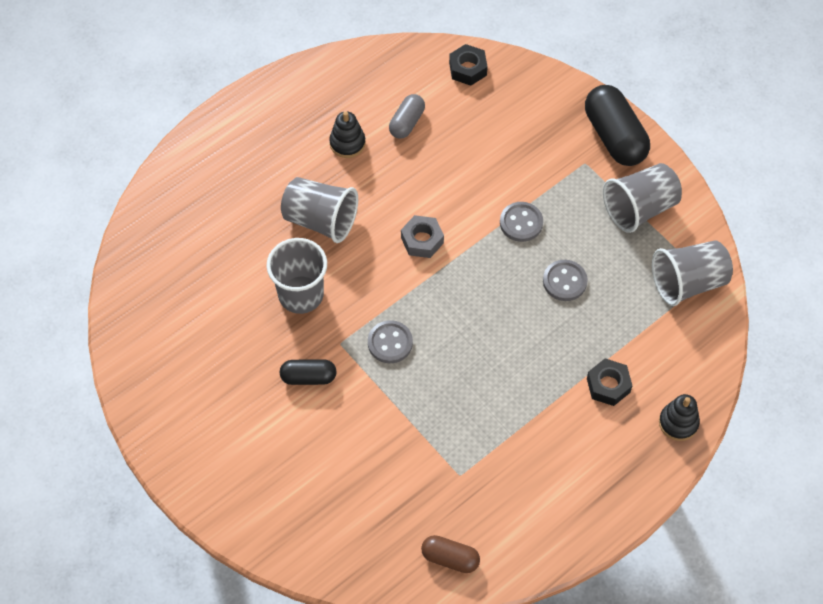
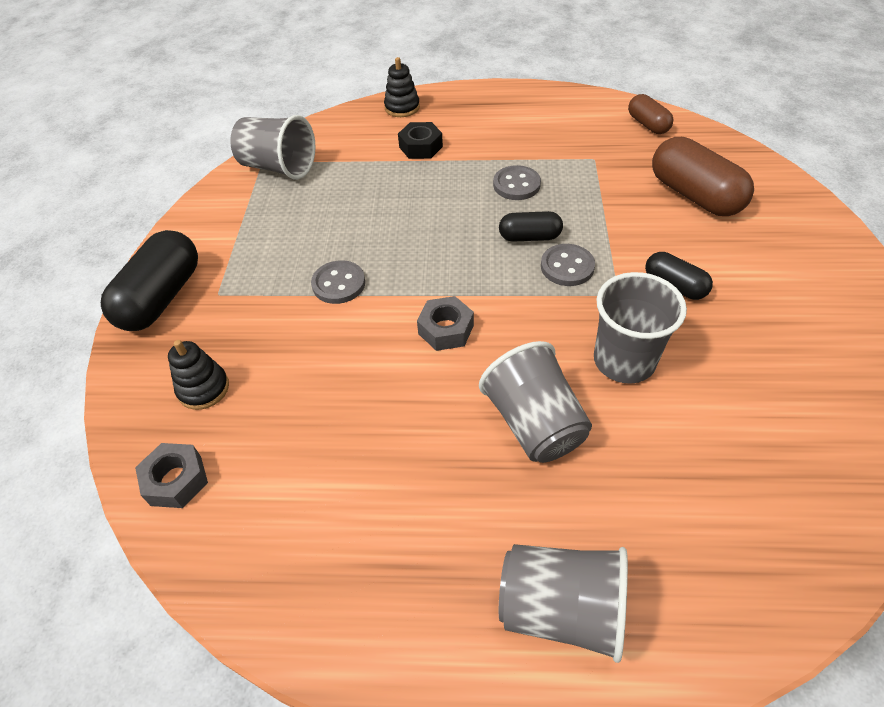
camera: 135 degrees left, 10 degrees down
black stacking toy [329,111,366,158] -> black stacking toy moved to [168,340,229,410]
grey capsule [389,94,425,139] -> none
black nut [449,44,488,86] -> grey nut [135,443,208,508]
grey button [543,260,588,301] -> grey button moved to [493,165,541,200]
grey cup [603,163,682,233] -> grey cup moved to [499,544,628,663]
none -> black capsule [499,211,563,242]
none -> brown capsule [652,137,754,216]

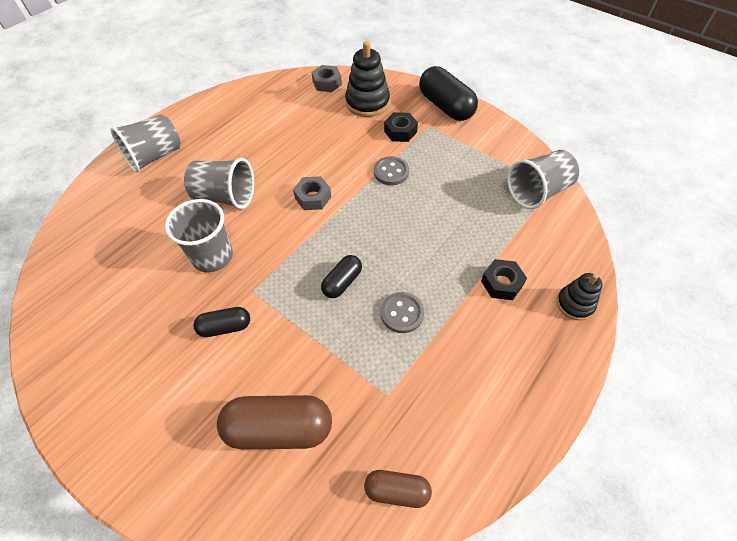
camera: 125 degrees right, 5 degrees up
black stacking toy [168,340,229,410] -> black stacking toy [345,41,390,117], size x1.63
grey button [541,244,595,286] -> none
none -> black nut [384,112,418,142]

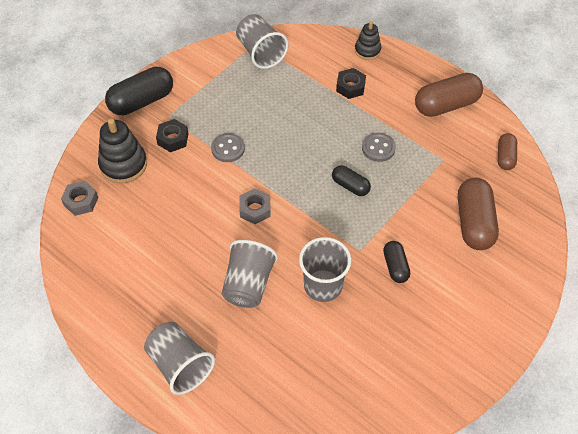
camera: 90 degrees left, 0 degrees up
none -> brown capsule [415,73,483,117]

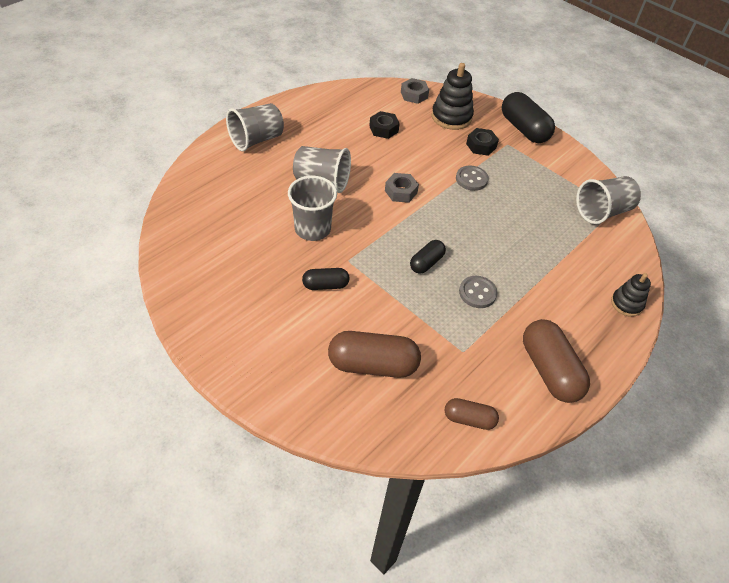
camera: 90 degrees right, 5 degrees down
black nut [336,68,366,99] -> black nut moved to [369,111,400,139]

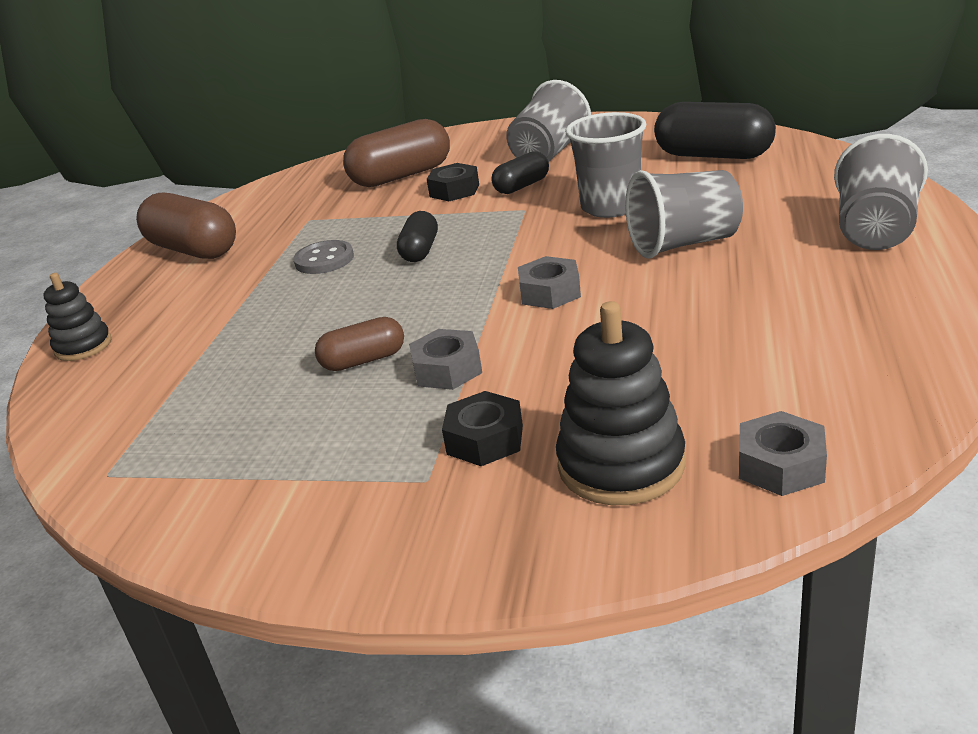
camera: 155 degrees right, 20 degrees down
black nut [369,111,400,139] -> black nut moved to [427,163,479,201]
brown capsule [445,398,499,430] -> brown capsule moved to [315,317,404,371]
grey button [456,166,489,191] -> grey nut [409,329,482,390]
black capsule [502,92,555,143] -> black capsule moved to [654,102,776,159]
grey cup [576,176,641,224] -> grey cup moved to [506,80,591,162]

